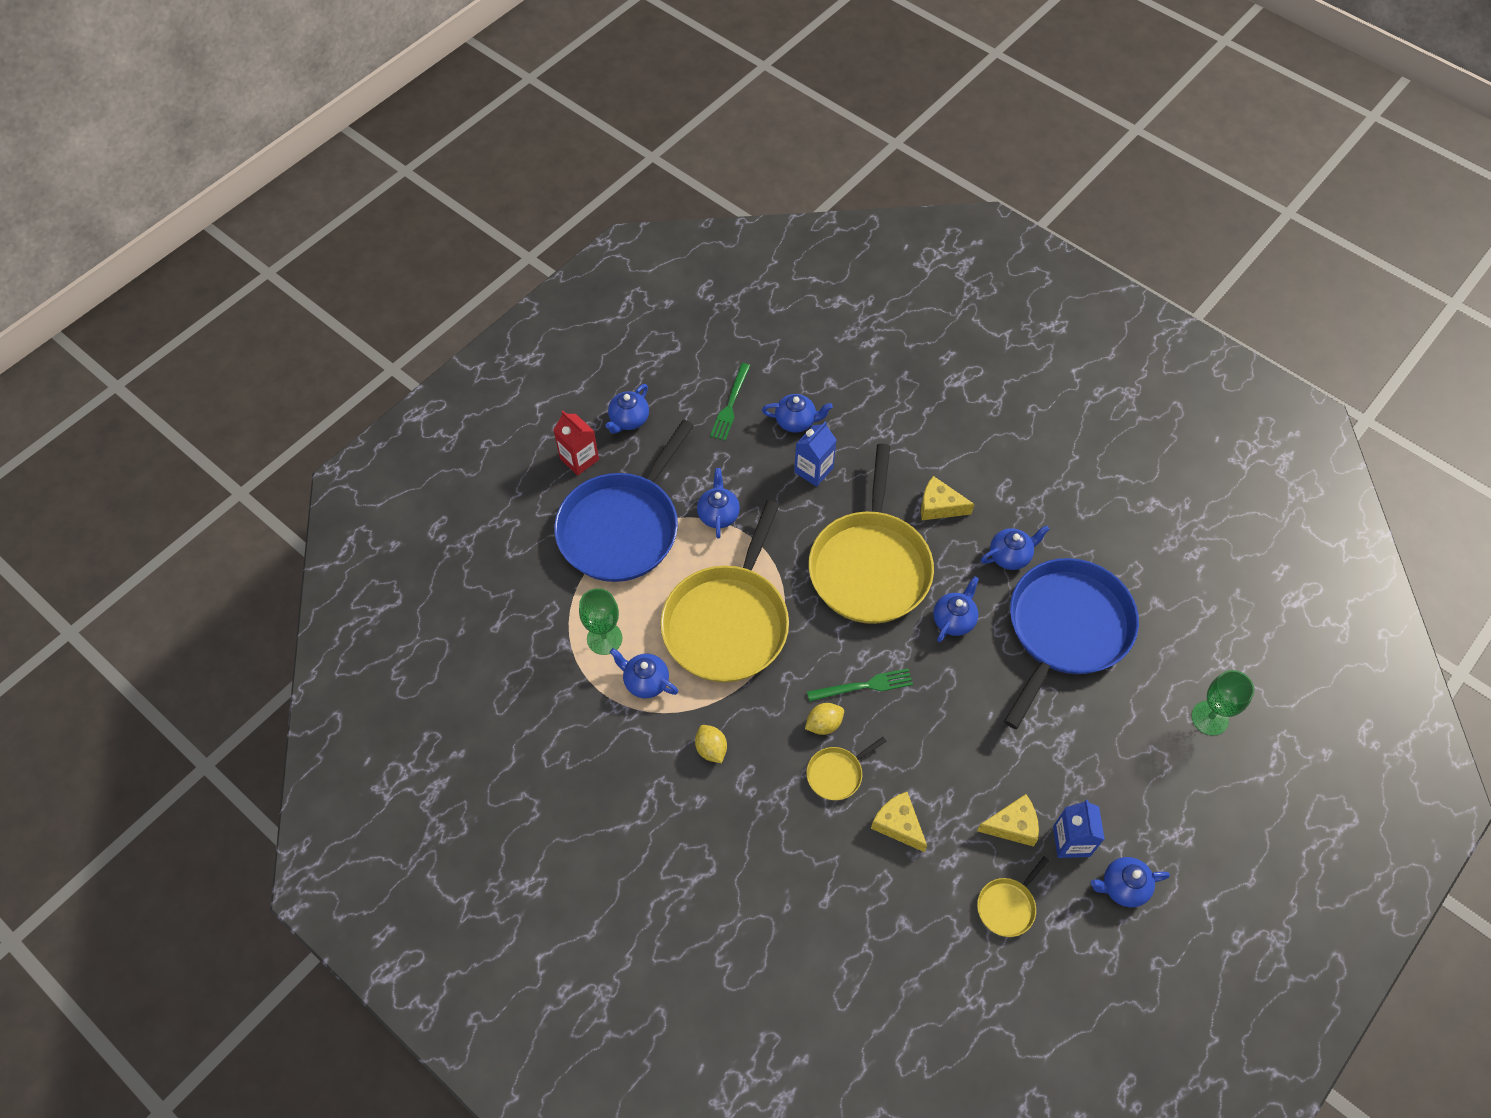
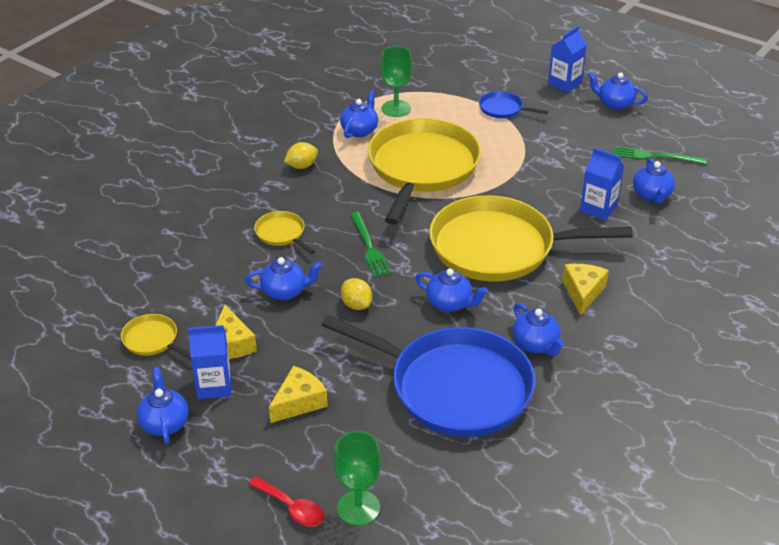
camera: 85 degrees right, 20 degrees down
red carton [554,411,599,476] -> blue carton [548,26,587,93]
blue pan [554,420,694,582] -> blue pan [479,91,548,118], size x0.41
yellow pan [661,500,789,682] -> yellow pan turned 90 degrees clockwise [368,118,481,225]
blue teapot [697,468,740,538] -> blue teapot moved to [245,257,322,300]
yellow lemon [805,703,844,735] -> yellow lemon moved to [341,278,372,310]
yellow cheese [871,792,927,852] -> yellow cheese moved to [269,366,328,423]
none -> red spoon [248,476,324,526]

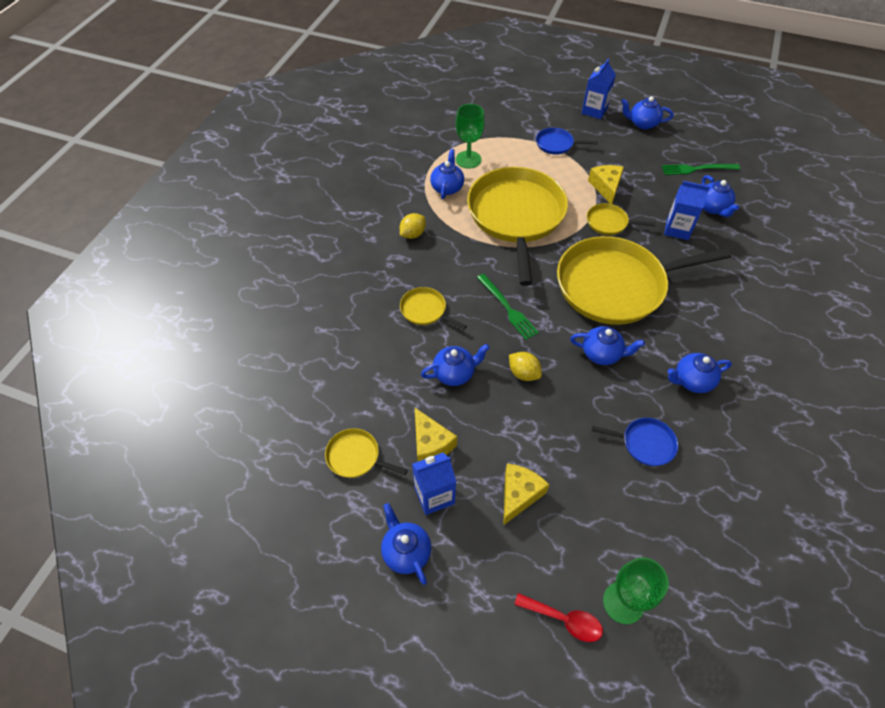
camera: 15 degrees left, 15 degrees up
blue pan [322,315,535,437] -> blue pan [592,418,678,466], size x0.41
blue teapot [513,303,564,356] -> blue teapot turned 120 degrees clockwise [668,353,732,393]
yellow cheese [562,264,609,316] -> yellow cheese moved to [588,165,624,204]
none -> yellow pan [587,203,656,235]

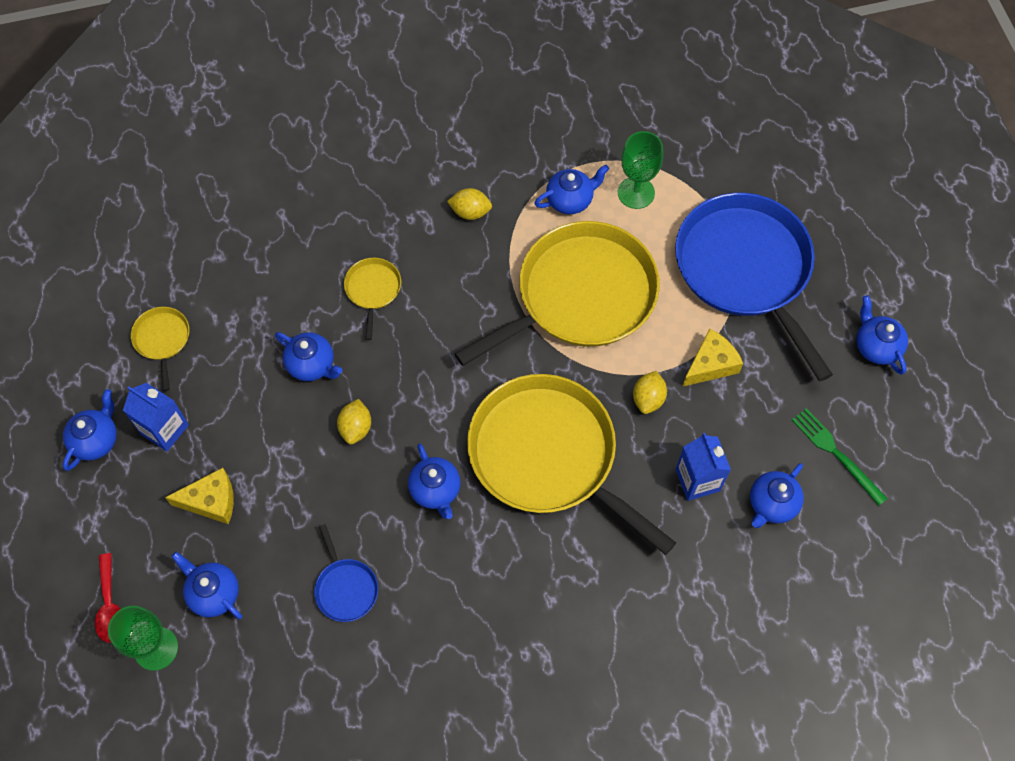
camera: 55 degrees right, 10 degrees up
yellow cheese [415,408,457,461] -> none
green fork [477,274,539,340] -> none
blue pan [536,128,598,155] -> blue pan [675,193,833,381], size x2.42
blue carton [582,59,616,119] -> none
yellow pan [587,203,656,235] -> yellow lemon [633,371,667,414]
blue teapot [668,353,732,393] -> blue teapot moved to [171,552,242,619]

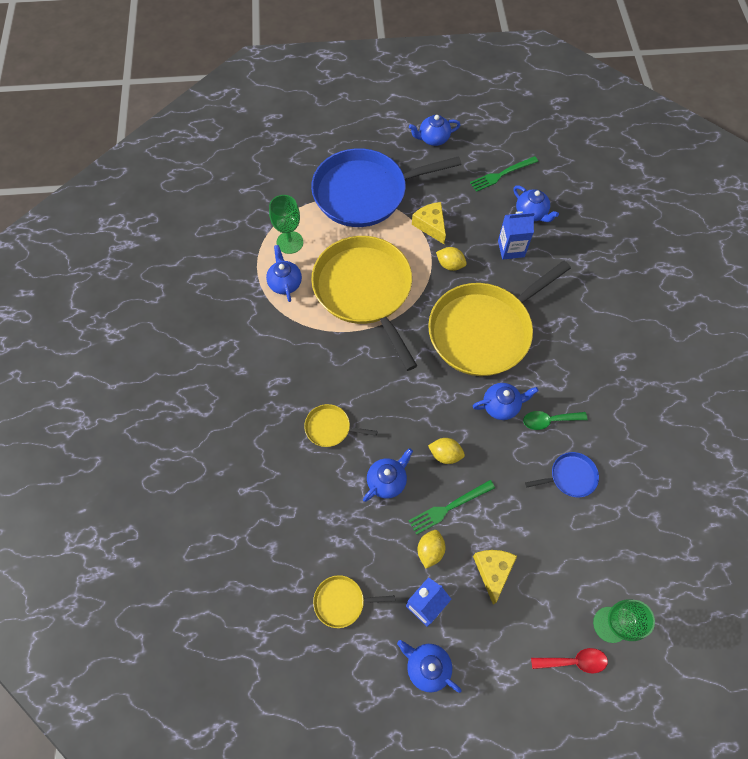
camera: 80 degrees left, 0 degrees up
blue teapot [171,552,242,619] -> none
yellow lemon [447,188,492,220] -> yellow lemon moved to [418,530,446,568]
none -> green fork [409,480,495,535]
none -> green spoon [523,411,588,430]

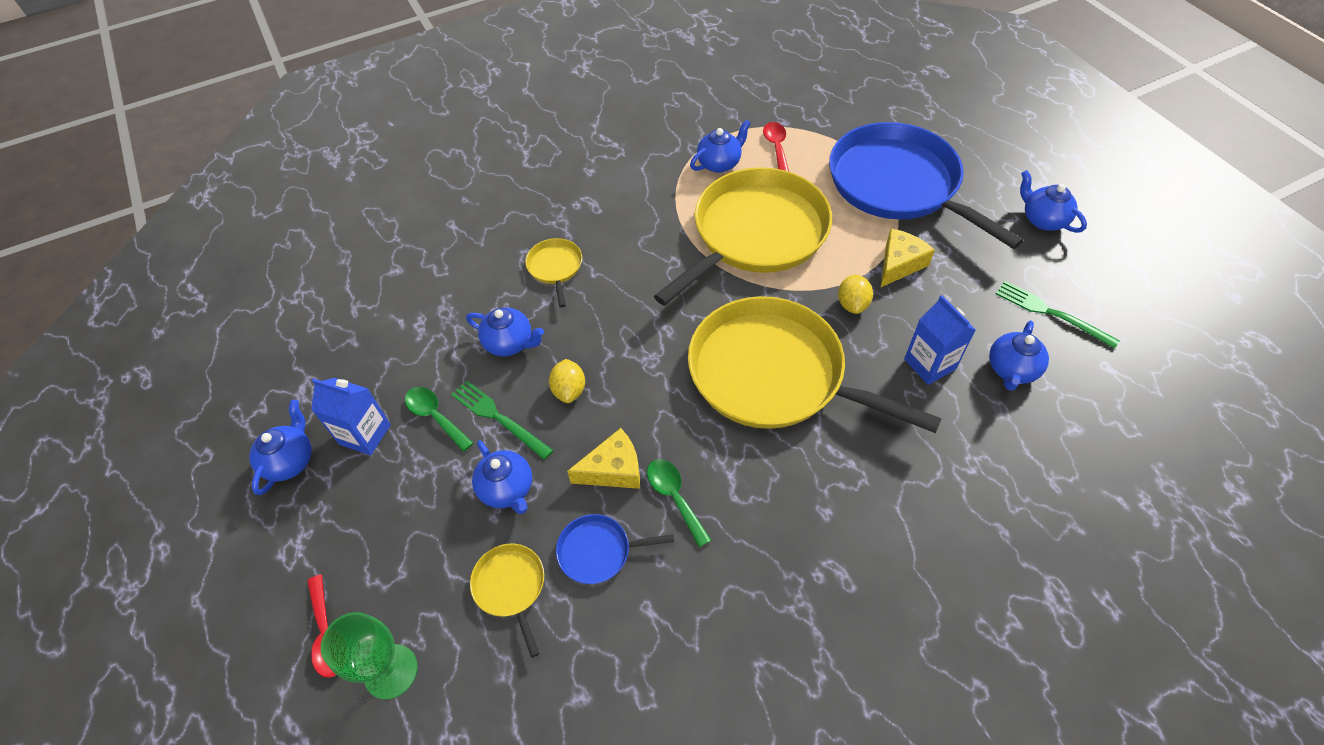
camera: 70 degrees right, 10 degrees down
green goblet [269,195,303,254] -> red spoon [763,122,789,172]
yellow pan [313,575,395,628] -> yellow pan moved to [470,544,544,658]
yellow lemon [418,530,446,568] -> green spoon [405,387,473,452]
blue teapot [473,383,538,420] -> blue teapot moved to [472,440,532,514]
yellow cheese [473,550,517,605] -> yellow cheese moved to [567,428,640,489]
blue pan [525,452,599,498] -> blue pan turned 120 degrees clockwise [556,514,674,584]

